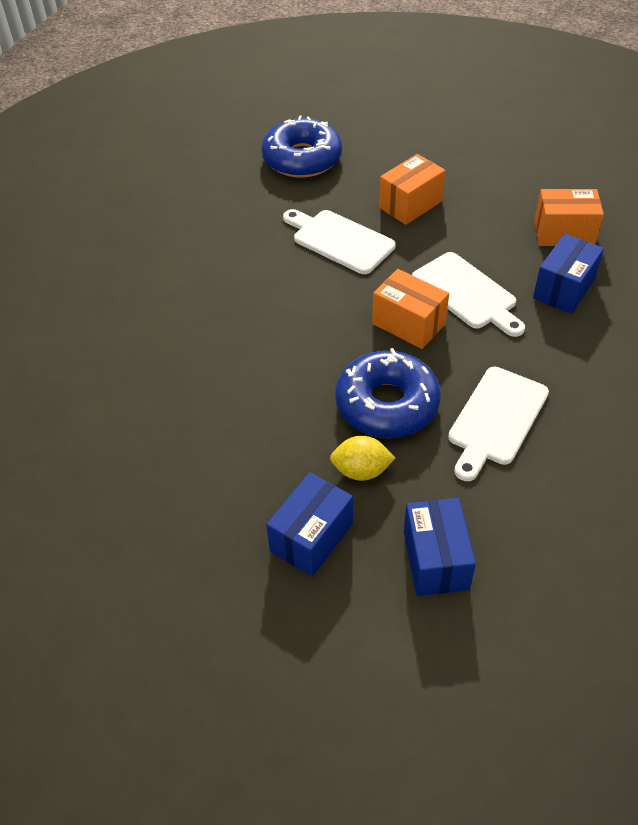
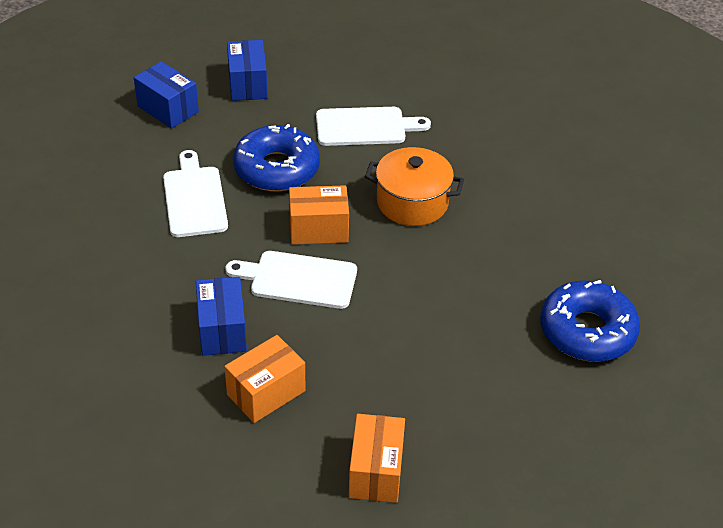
camera: 135 degrees right, 5 degrees down
white cutting board [283,209,396,274] -> white cutting board moved to [316,107,431,146]
yellow lemon [330,436,395,481] -> none
orange box [379,154,446,225] -> orange box moved to [349,414,405,503]
none -> orange pot [365,147,464,226]

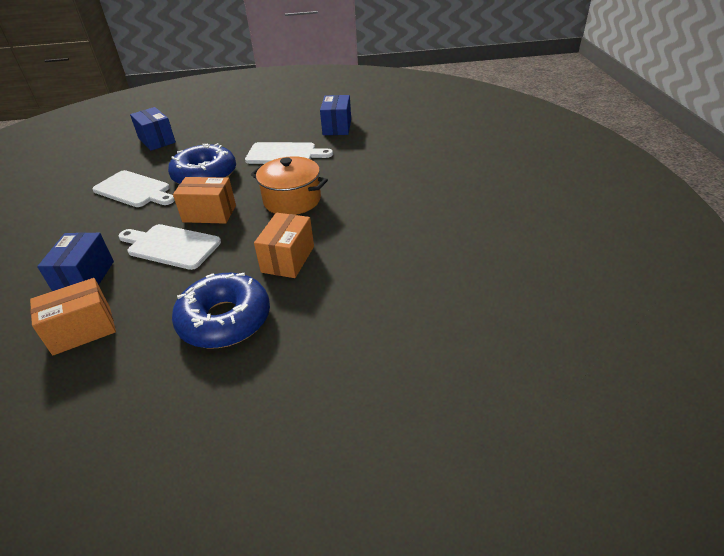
camera: 15 degrees right, 5 degrees down
white cutting board [163,150,228,237] -> white cutting board turned 120 degrees clockwise [92,170,175,207]
blue box [227,40,268,101] -> blue box moved to [320,95,351,135]
orange box [349,414,405,503] -> orange box moved to [254,213,314,278]
blue donut [540,280,640,362] -> blue donut moved to [172,273,270,348]

